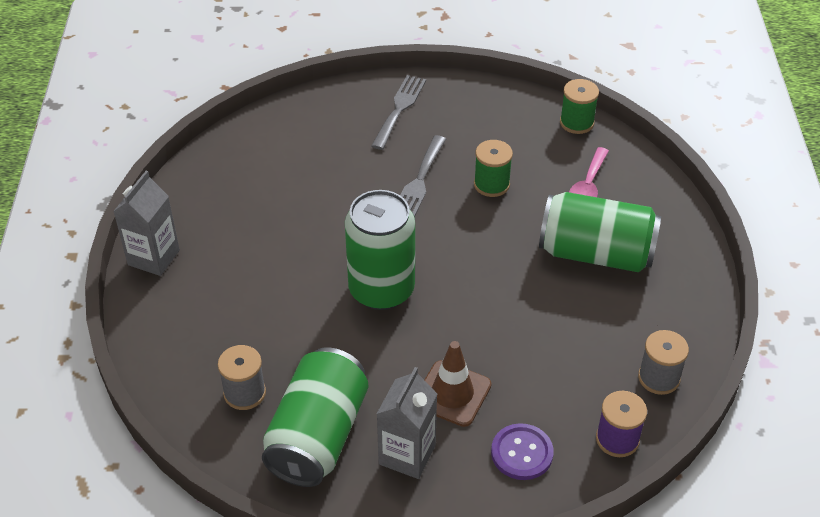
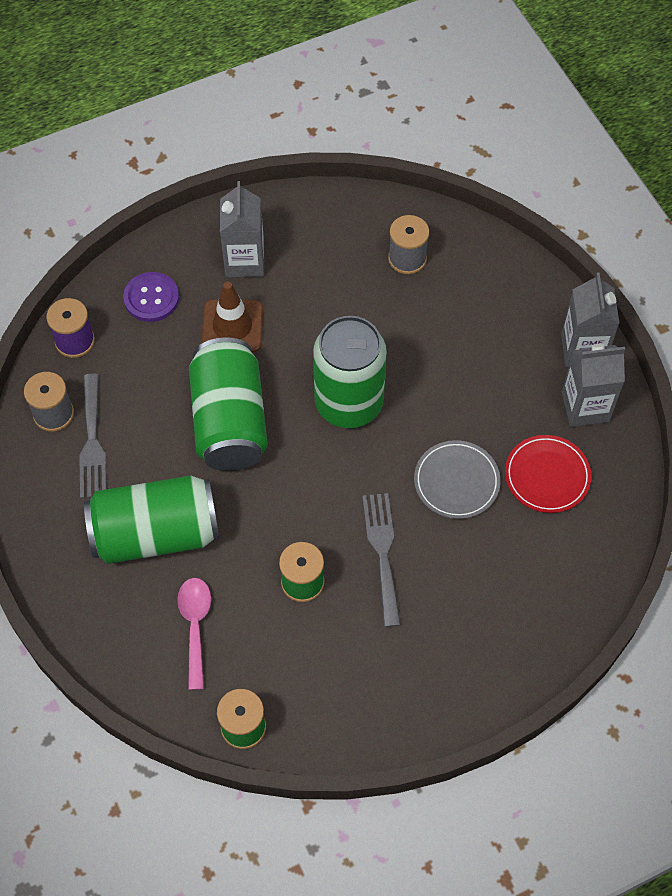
camera: 155 degrees right, 15 degrees up
green can [262,347,368,487] -> green can moved to [189,338,268,471]
grey fork [371,75,426,150] -> grey fork moved to [79,374,106,498]
none -> grey plate [414,440,501,519]
none -> red plate [505,435,592,513]
none -> grey carton [562,344,625,427]

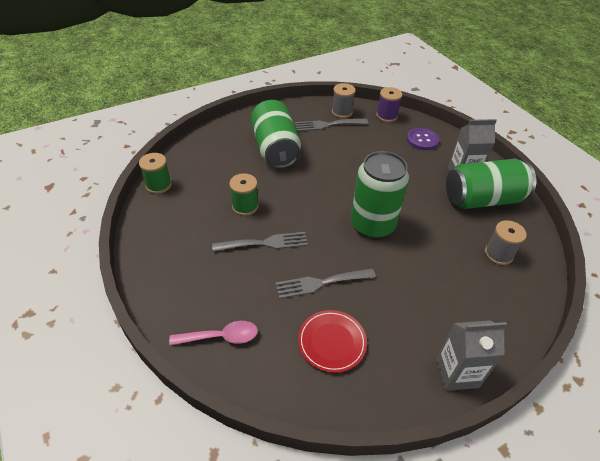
camera: 85 degrees right, 15 degrees down
pink spoon [177,578,211,690] -> pink spoon moved to [169,321,258,345]
green can [189,338,268,471] -> green can moved to [446,159,536,209]
brown traffic cone [202,282,263,353] -> none
grey plate [414,440,501,519] -> grey fork [275,269,376,299]
grey carton [562,344,625,427] -> none

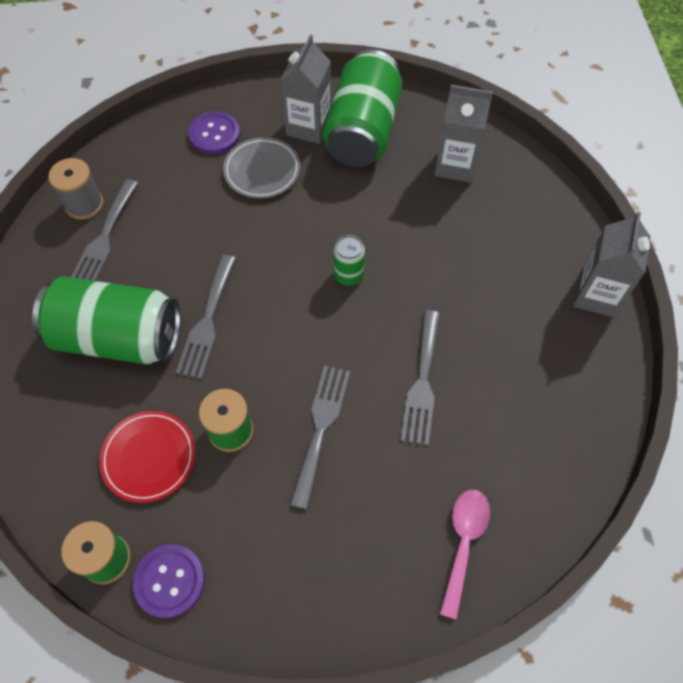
camera: 65 degrees left, 15 degrees up
red plate [298,310,367,373] -> red plate moved to [99,411,196,503]
green can [351,151,409,238] -> green can [333,235,365,286], size x0.44
purple spool [376,87,402,122] -> none
grey spool [485,220,527,265] -> grey carton [435,85,493,183]
none -> purple button [133,544,205,619]
none -> grey fork [176,255,236,379]
none -> grey plate [223,137,300,198]

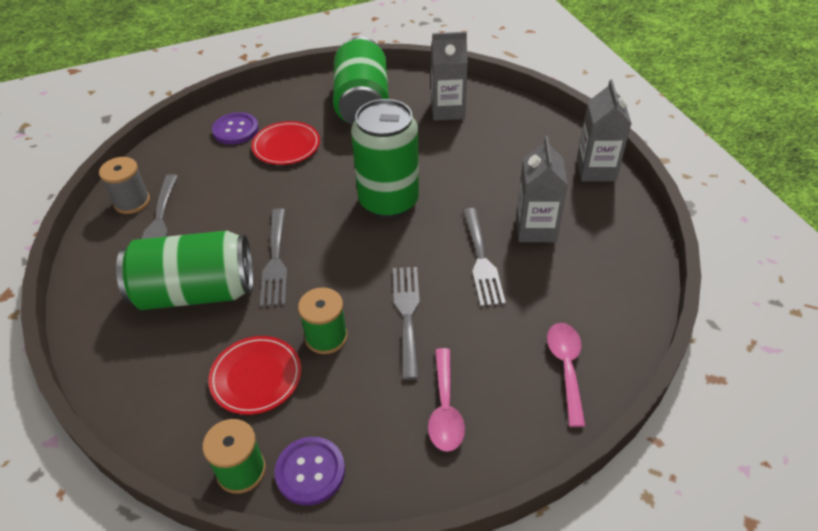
camera: 15 degrees left, 15 degrees down
grey plate [223,137,300,198] -> red plate [251,121,320,165]
grey carton [280,34,331,144] -> grey carton moved to [516,136,568,242]
green can [333,235,365,286] -> green can [351,99,419,218], size x2.27
none -> pink spoon [428,348,465,452]

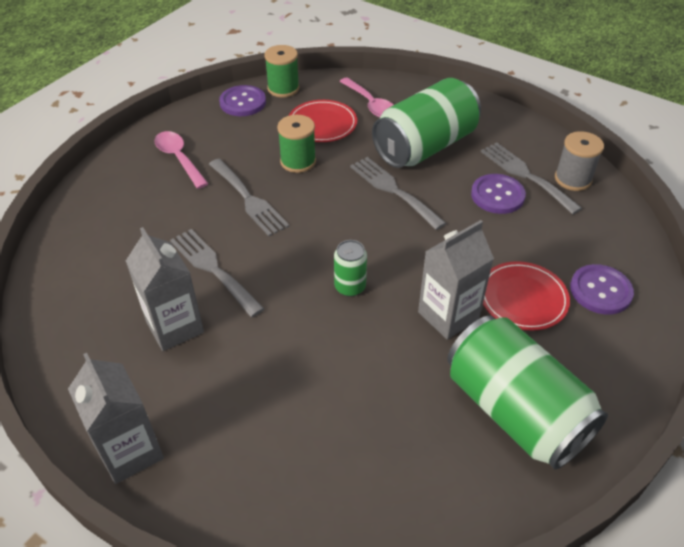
camera: 145 degrees right, 0 degrees up
green can [351,99,419,218] -> green can [334,240,367,297], size x0.44
grey carton [431,32,468,121] -> grey carton moved to [418,220,494,340]
pink spoon [547,323,586,427] -> pink spoon moved to [339,77,393,118]
none -> purple button [471,174,526,214]

